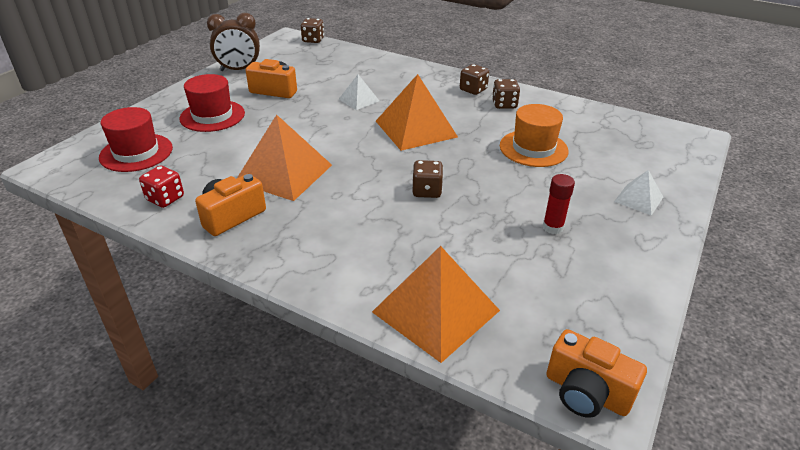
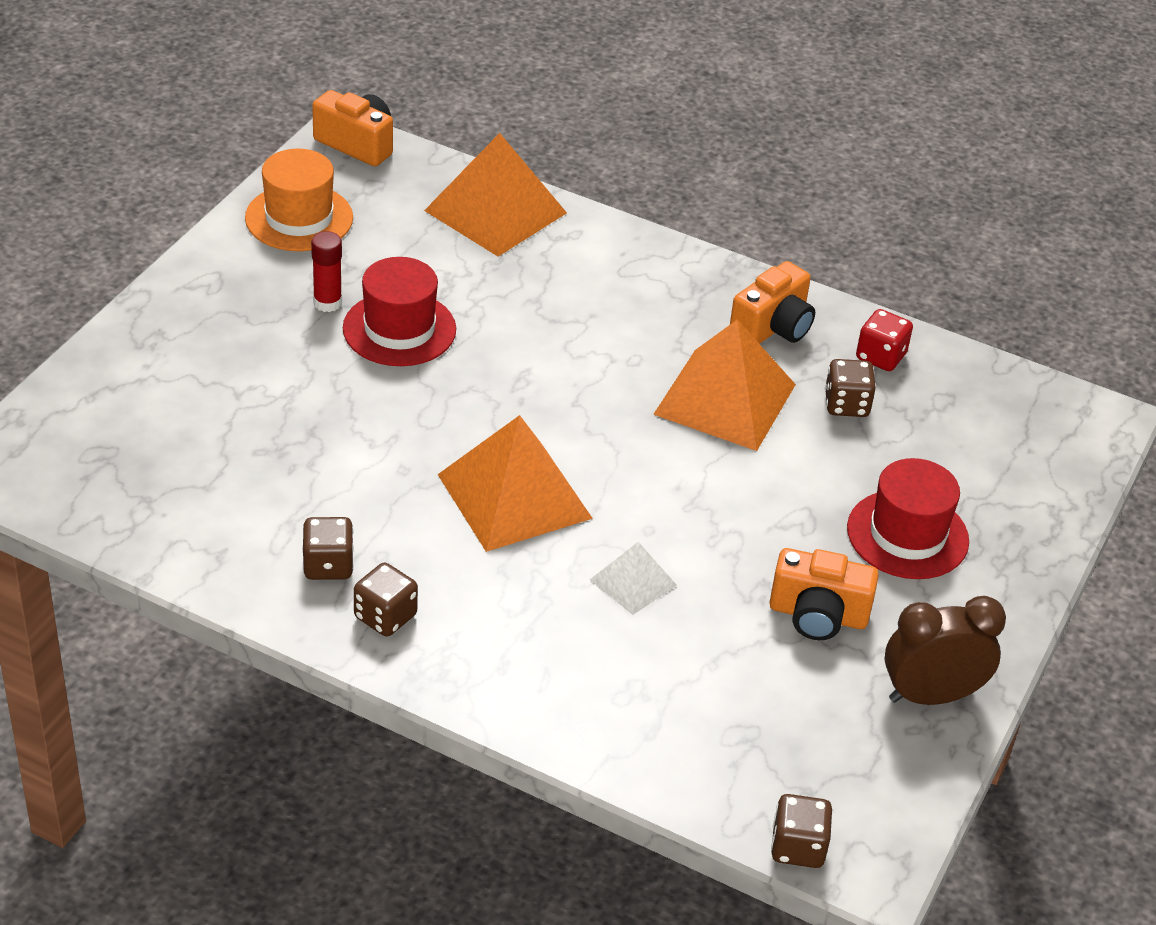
camera: 175 degrees right, 5 degrees up
red hat [99,107,173,172] -> red hat moved to [343,257,456,366]
brown dice [412,160,443,198] -> brown dice moved to [825,359,876,417]
orange hat [500,104,569,167] -> orange hat moved to [245,149,353,251]
white pyramid [614,170,663,215] -> none

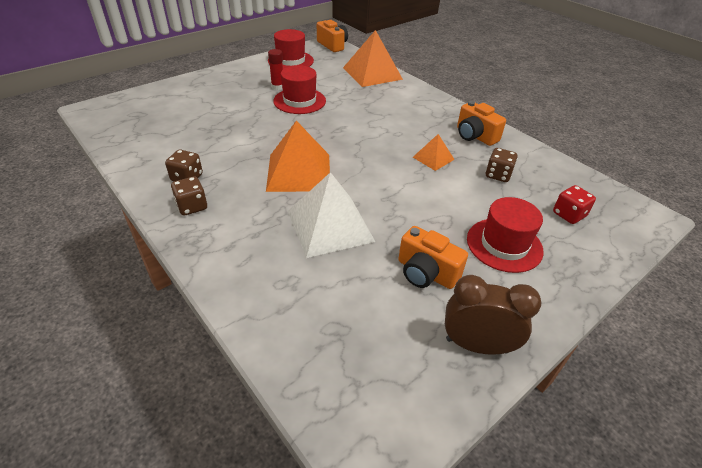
camera: 25 degrees right, 0 degrees up
orange hat [245,149,353,251] -> red hat [268,29,314,69]
white pyramid [590,542,677,615] -> white pyramid [288,172,375,258], size x1.94
orange pyramid [653,319,796,451] -> orange pyramid [413,134,455,171], size x0.51
orange camera [730,261,815,344] -> orange camera turned 75 degrees clockwise [457,101,506,146]
brown dice [771,794,832,868] -> none
red dice [856,309,913,371] -> red dice moved to [553,185,596,224]

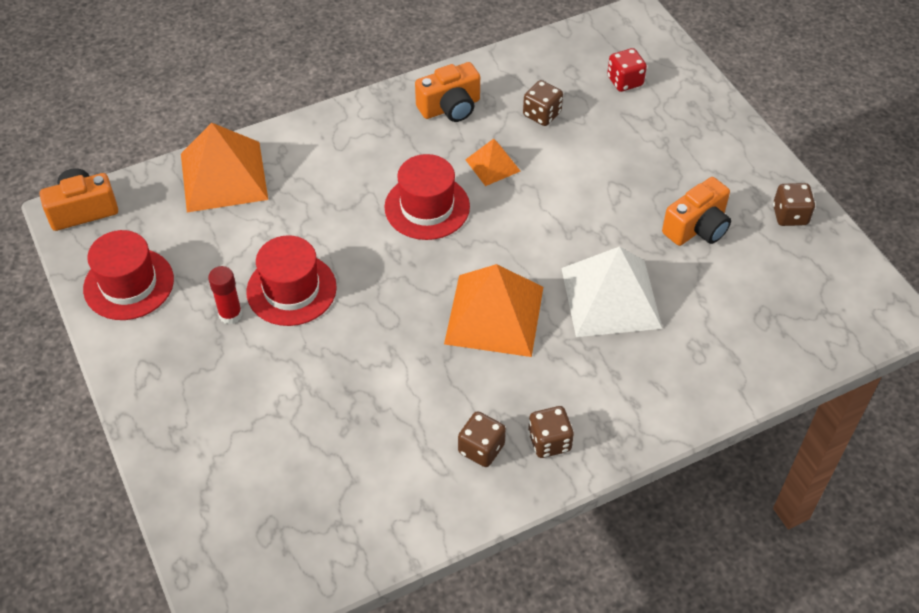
camera: 75 degrees left, 10 degrees up
brown clock [445,275,541,355] -> brown dice [773,183,815,226]
red hat [467,197,544,273] -> red hat moved to [384,154,470,240]

